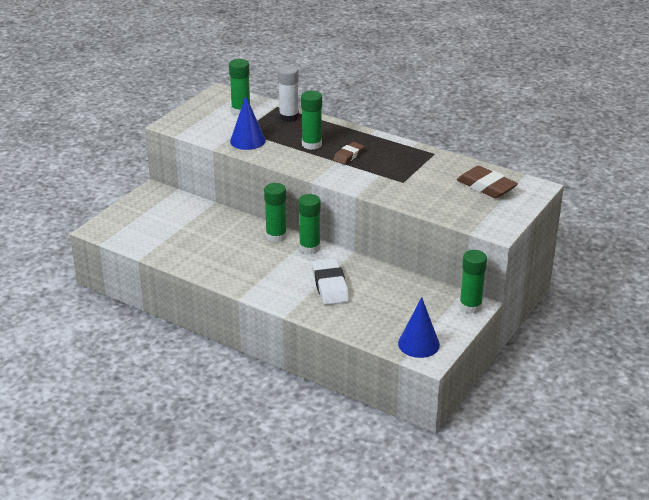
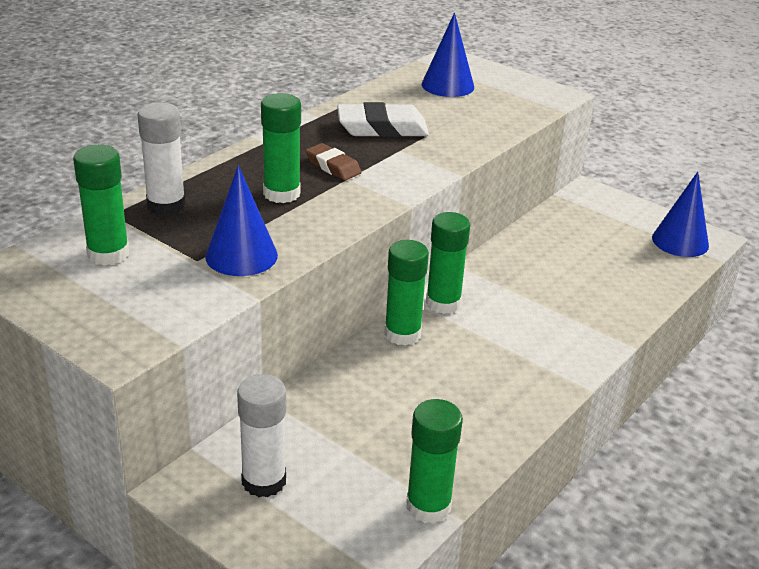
camera: 85 degrees left, 0 degrees up
white eraser [312,258,349,305] -> white eraser moved to [337,102,429,137]
brown eraser [457,166,518,198] -> blue cone [422,13,474,97]
green glue stick [459,250,487,313] -> green glue stick moved to [406,399,463,524]
none -> white glue stick [237,374,286,497]

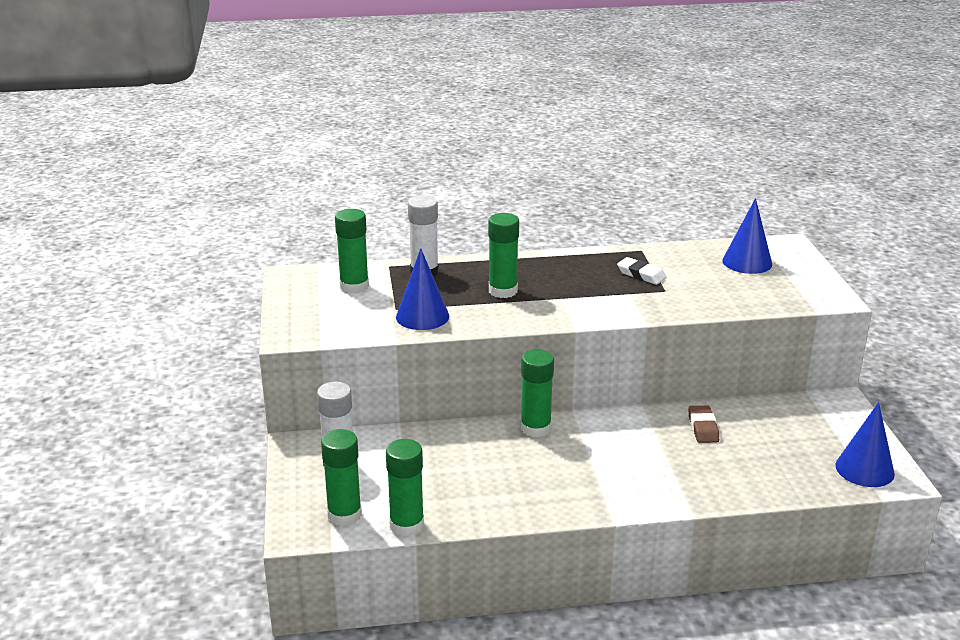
camera: 45 degrees right, 5 degrees down
brown eraser [305,143,362,180] -> brown eraser moved to [688,406,719,443]
white eraser [337,102,429,137] -> white eraser [617,257,666,285], size x0.60
green glue stick [426,212,470,314] -> green glue stick moved to [321,429,362,526]

